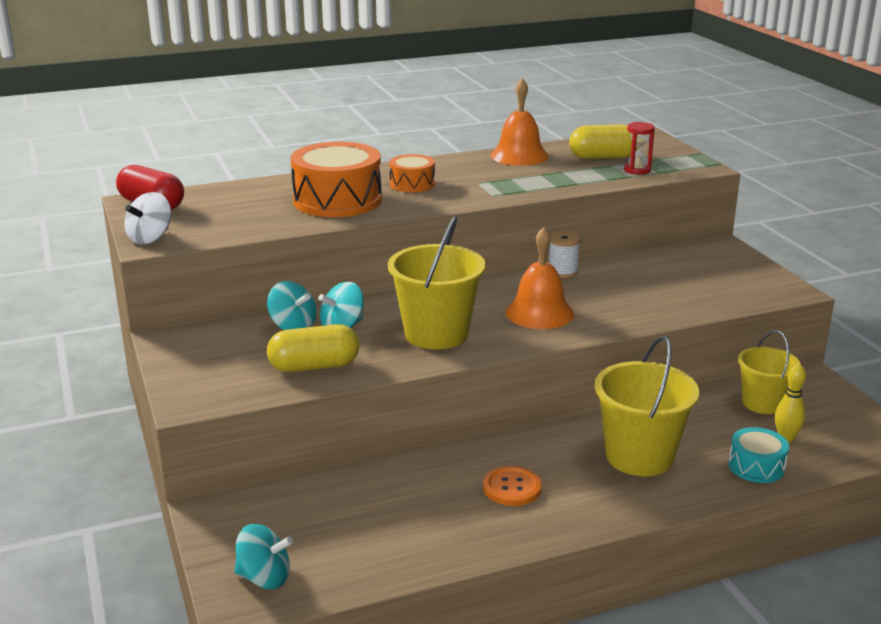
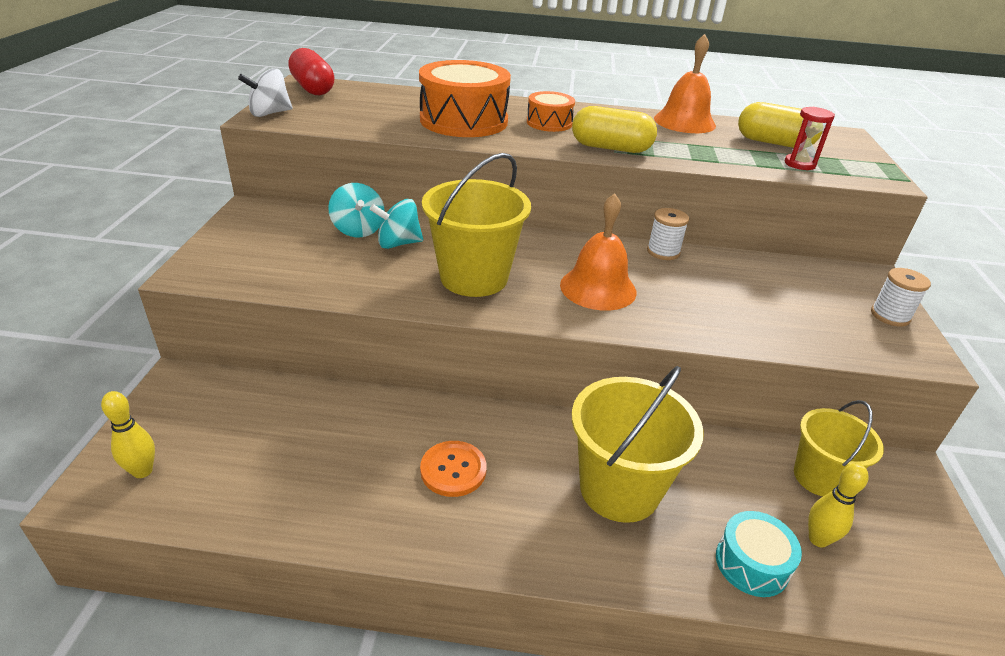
camera: 25 degrees right, 10 degrees up
turquoise spinning top [234,524,293,589] -> yellow bowling pin [101,391,155,478]
yellow capsule [267,324,359,372] -> yellow capsule moved to [572,106,657,153]
none -> white spool [871,268,931,327]

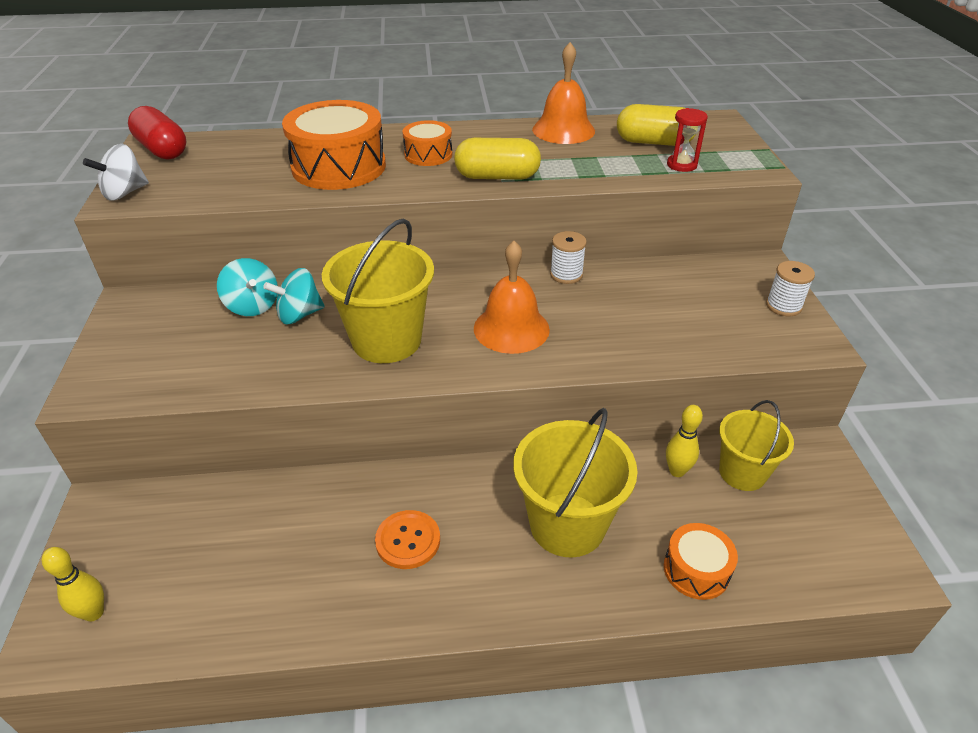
camera: 10 degrees left, 5 degrees up
turquoise drum [716,511,802,597] -> orange drum [664,523,738,600]
yellow bowling pin [808,463,869,547] -> yellow bowling pin moved to [666,405,703,477]

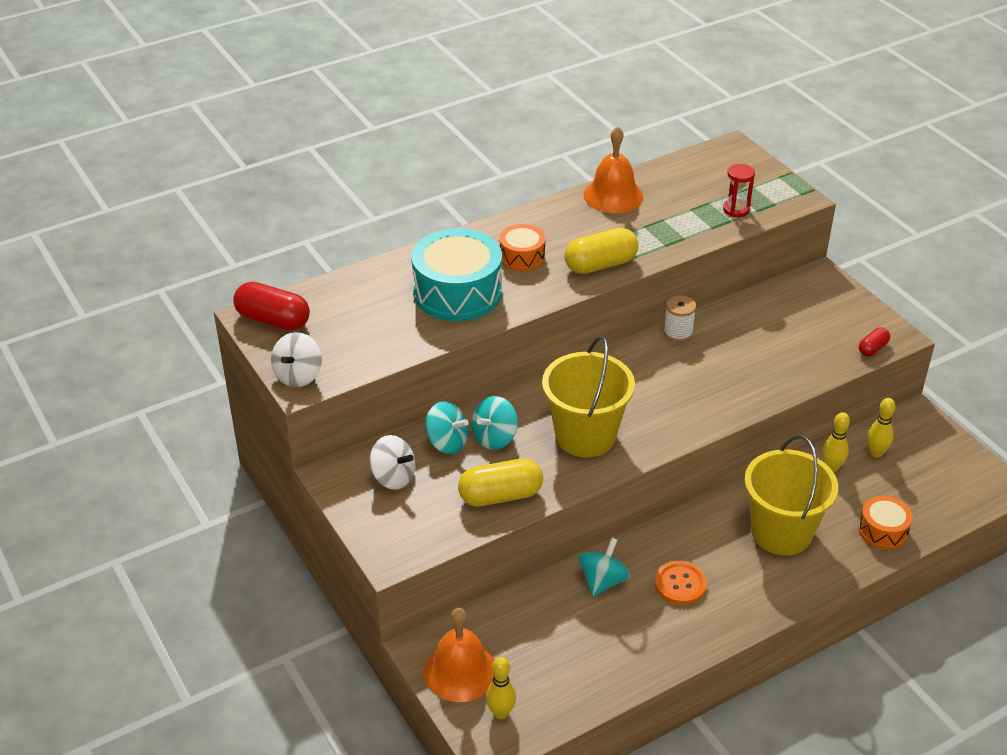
camera: 25 degrees left, 0 degrees up
orange drum [282,100,386,190] -> turquoise drum [411,228,502,321]
orange bell [474,241,550,354] -> orange bell moved to [424,608,495,702]
yellow capsule [617,104,696,146] -> yellow capsule moved to [458,458,543,506]
yellow bucket [719,400,794,491] -> yellow bowling pin [867,398,896,458]
white spool [766,261,815,316] -> none
none -> white spinning top [370,435,415,490]
none -> turquoise spinning top [578,538,630,597]
none -> red capsule [859,327,890,356]

